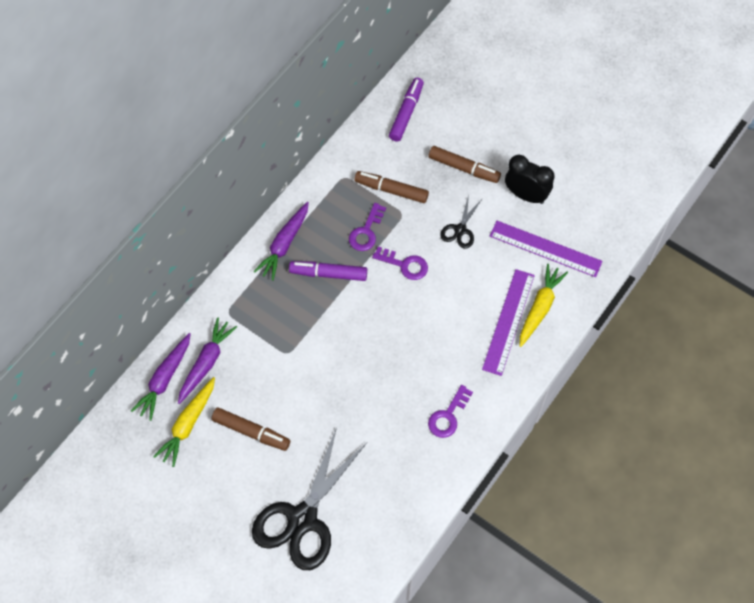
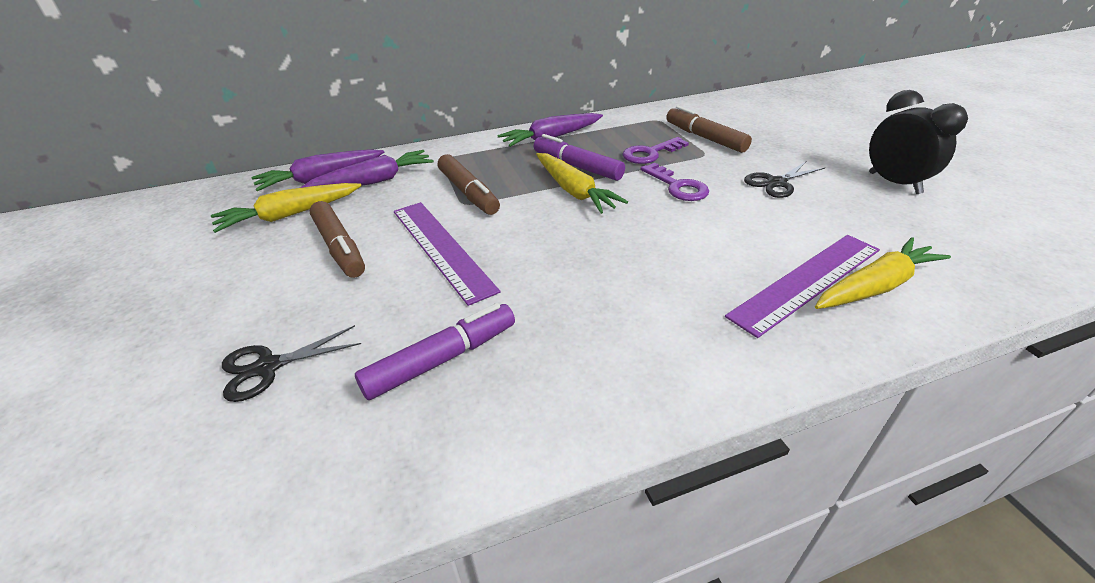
camera: 35 degrees right, 25 degrees down
black scissors [252,427,367,570] -> black scissors [222,325,361,402], size x0.47
purple marker [389,78,424,142] -> purple marker moved to [355,303,515,400]
brown marker [428,146,501,183] -> brown marker moved to [438,154,500,215]
purple key [428,385,473,438] -> none
purple ruler [490,221,603,277] -> purple ruler moved to [394,202,500,306]
none -> yellow carrot [536,153,628,214]

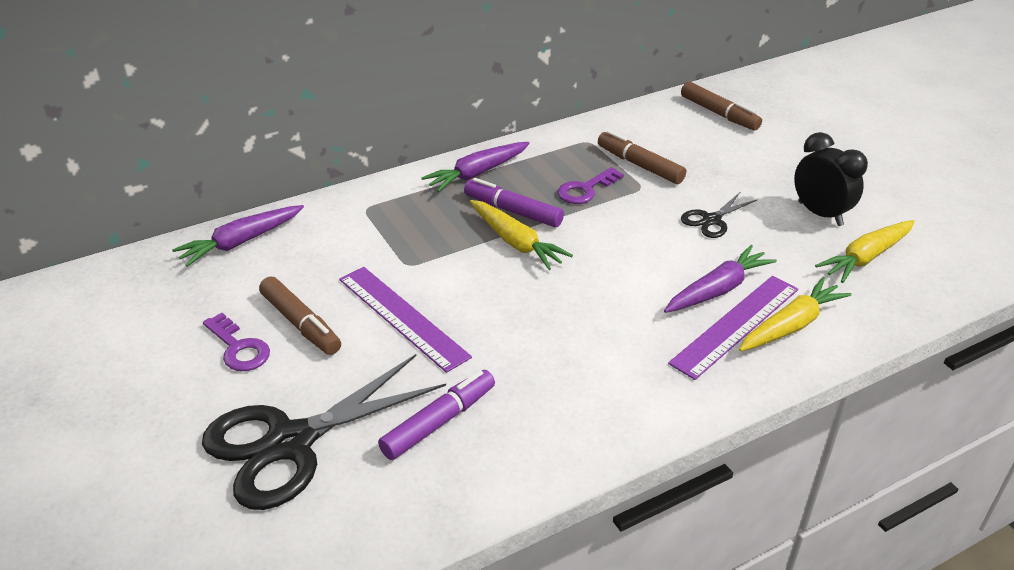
camera: 10 degrees left, 0 degrees up
yellow carrot [211,183,361,233] -> yellow carrot moved to [815,220,915,283]
black scissors [222,325,361,402] -> black scissors [202,354,446,510], size x2.14
purple carrot [300,150,434,188] -> purple carrot moved to [664,245,777,313]
brown marker [438,154,500,215] -> brown marker moved to [681,82,762,131]
purple key [641,163,709,201] -> purple key moved to [203,313,270,371]

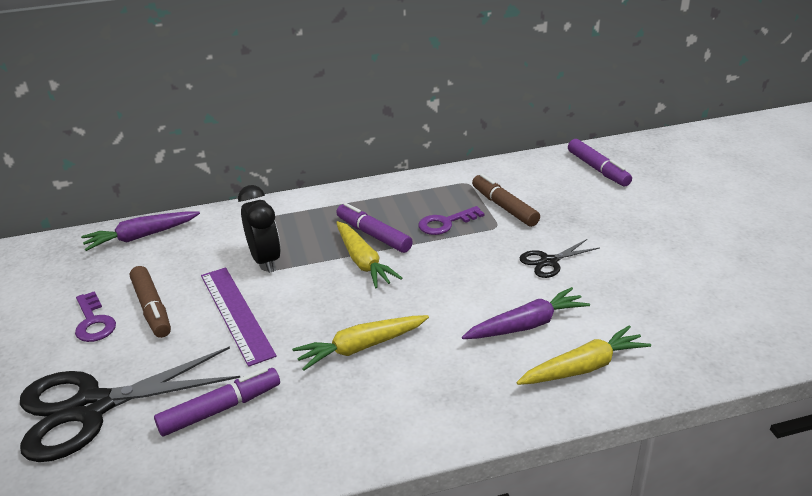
camera: 15 degrees right, 5 degrees down
purple carrot [421,142,530,192] -> none
purple ruler [668,276,798,380] -> none
brown marker [681,82,762,131] -> purple marker [568,139,632,186]
black clock [794,132,868,226] -> black clock moved to [238,185,281,273]
yellow carrot [815,220,915,283] -> yellow carrot moved to [292,315,429,371]

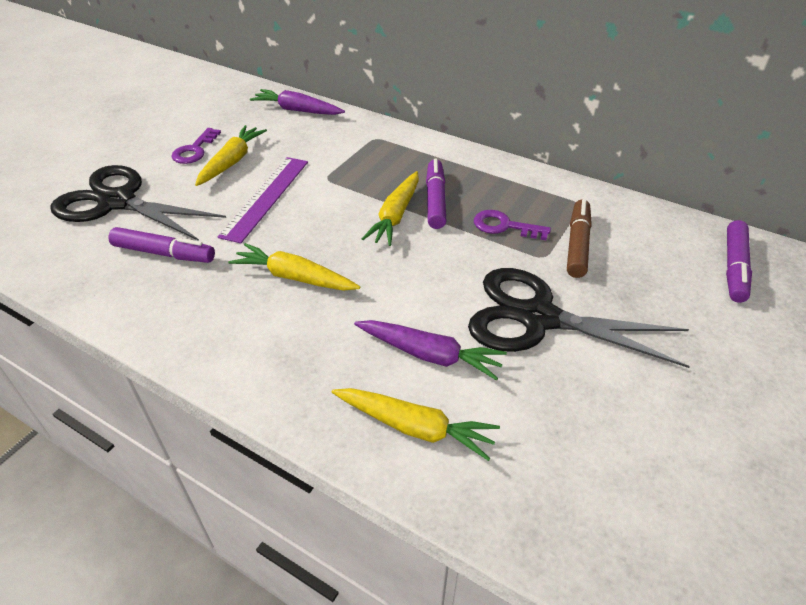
camera: 45 degrees right, 10 degrees up
brown marker [130,266,171,338] -> yellow carrot [195,125,267,186]
black clock [238,185,281,273] -> none
black scissors [520,239,599,278] -> black scissors [468,268,690,368], size x2.14

